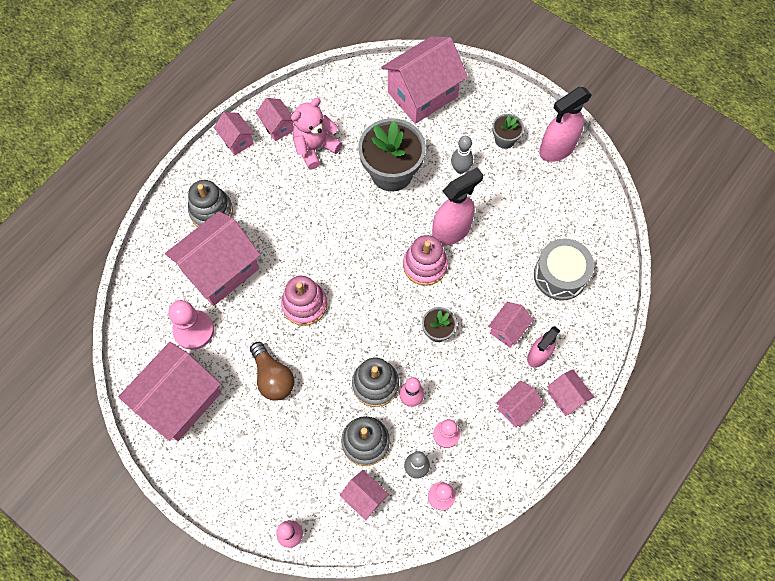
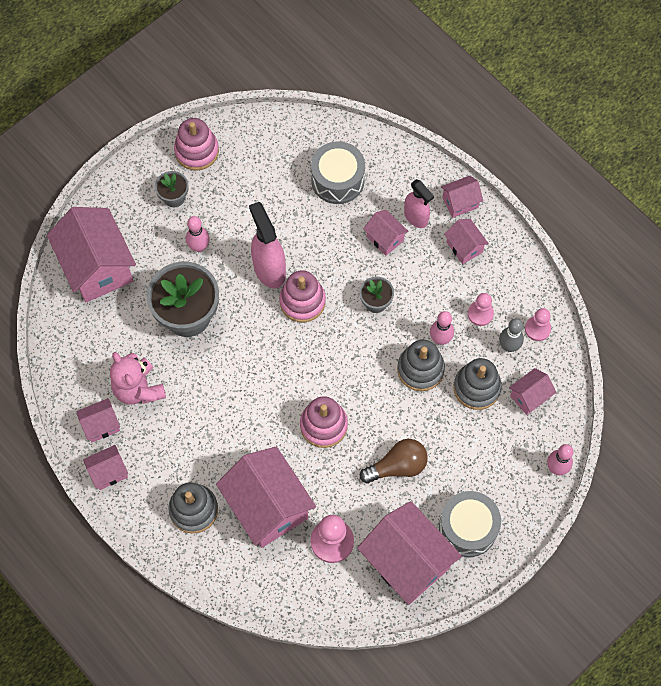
camera: 80 degrees left, 0 degrees up
grey bowling pin [451,136,473,174] -> pink bowling pin [186,216,210,252]
pink spray bottle [539,87,592,162] -> pink stacking toy [174,118,219,171]
none -> grey drum [439,491,501,557]

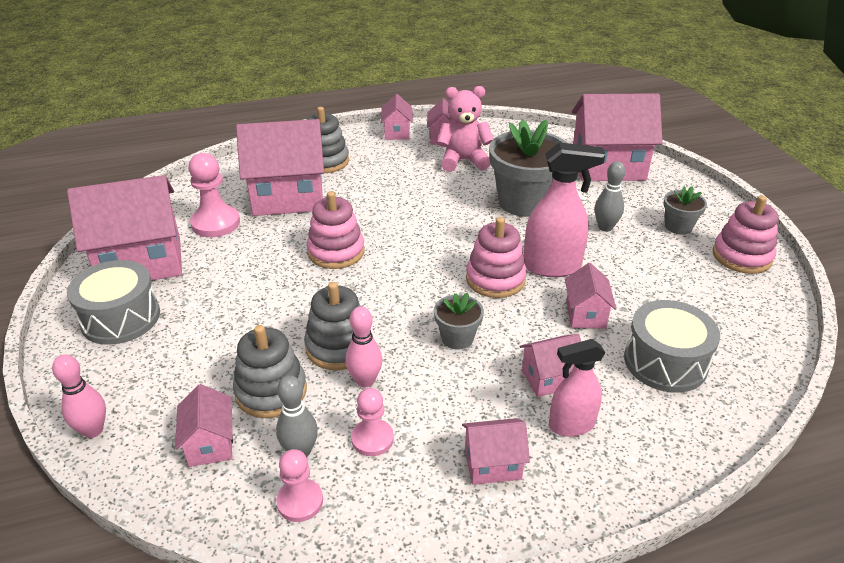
camera: 115 degrees right, 30 degrees down
pink bowling pin [186,216,210,252] -> grey bowling pin [595,161,625,232]
brown light bulb [360,439,428,484] -> none
pink house [441,176,483,218] -> pink house moved to [565,263,616,329]

